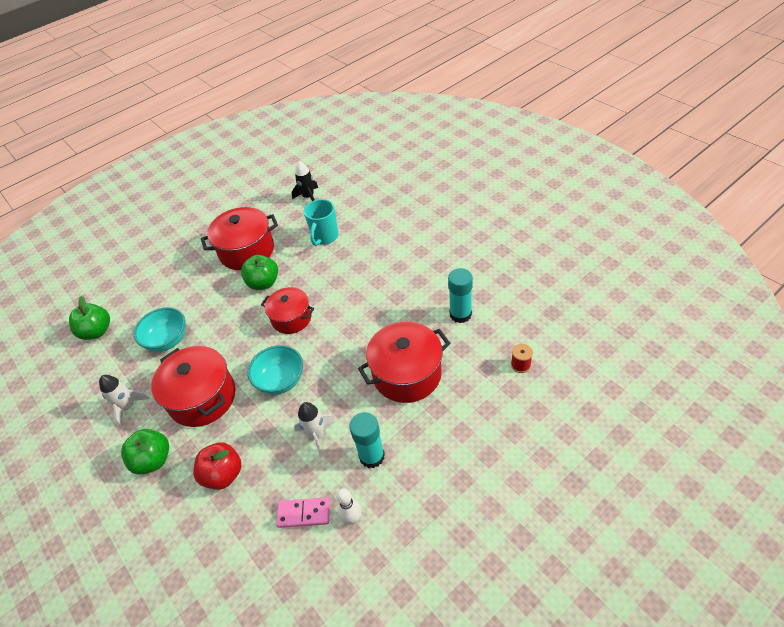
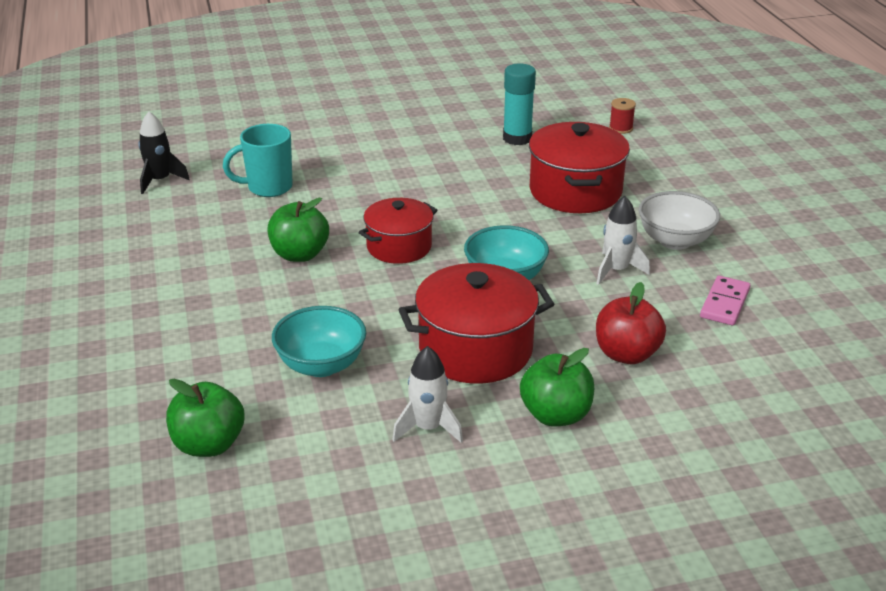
camera: 70 degrees left, 15 degrees down
red pot [201,207,278,270] -> none
turquoise mug [304,199,338,246] -> turquoise mug turned 120 degrees clockwise [223,124,293,197]
white bowling pin [336,488,362,524] -> none
turquoise glue stick [349,412,385,468] -> white bowl [638,191,720,250]

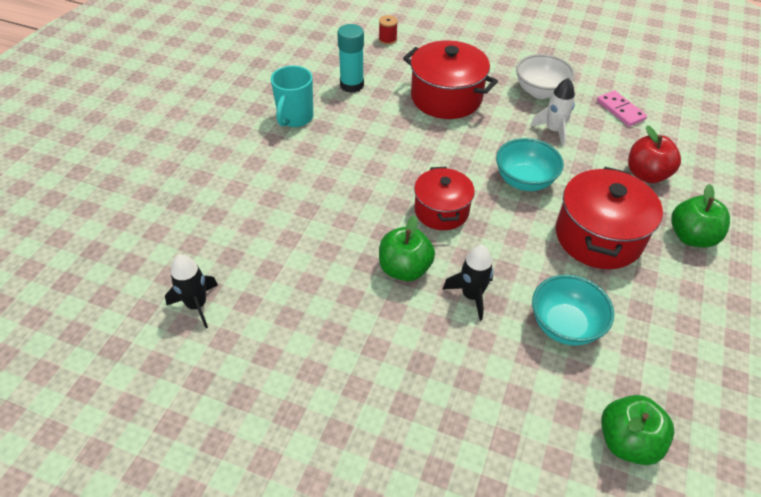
camera: 55 degrees left, 15 degrees up
turquoise mug [223,124,293,197] -> turquoise mug moved to [271,66,313,127]
white rocket [392,346,463,443] -> none
none -> black rocket [442,245,493,321]

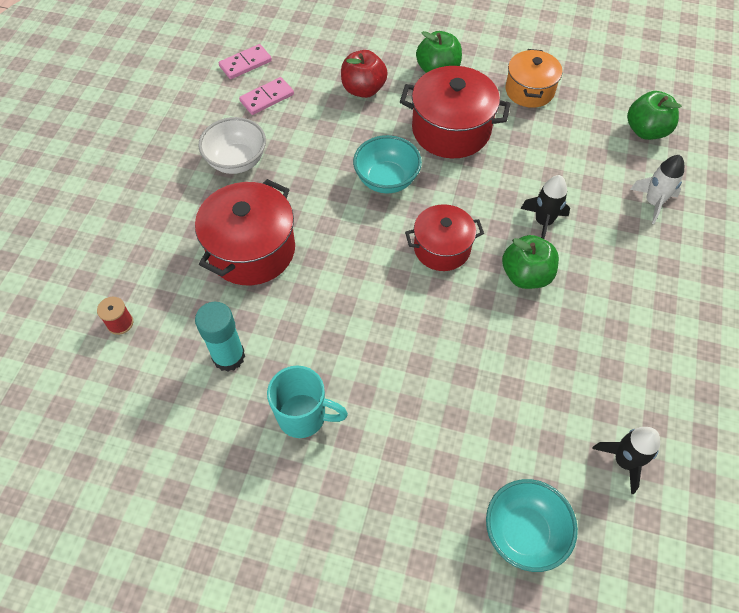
camera: 95 degrees left, 10 degrees up
white rocket [530,78,575,146] -> white rocket moved to [630,155,684,224]
turquoise bowl [532,275,614,346] -> turquoise bowl moved to [486,479,578,572]
none -> pink domino [219,44,272,79]
none -> orange pot [505,49,562,108]

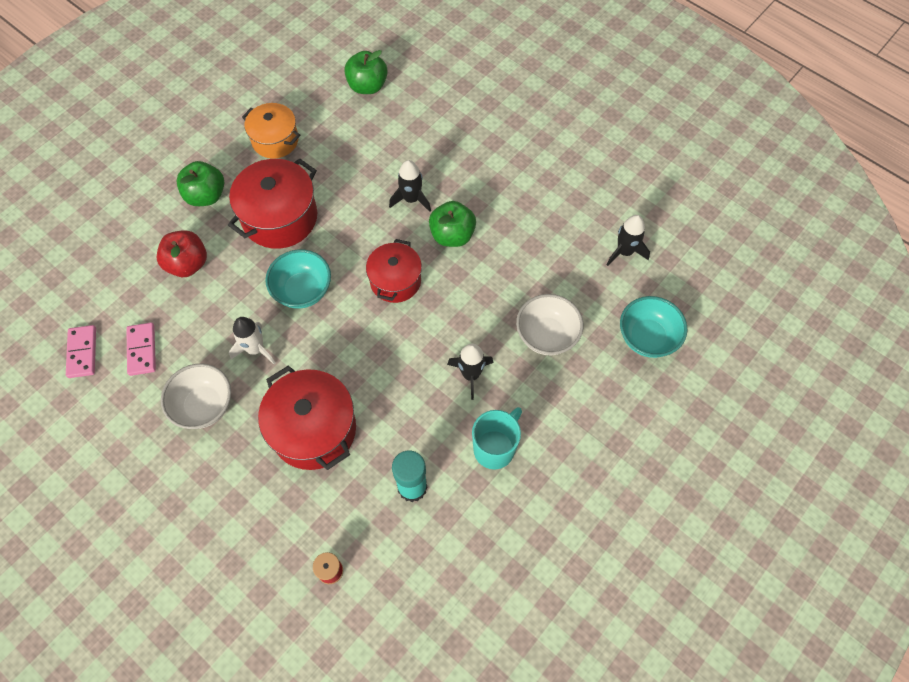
camera: 65 degrees left, 5 degrees up
white rocket [630,155,684,224] -> white rocket moved to [229,317,275,364]
none -> black rocket [447,343,493,400]
none -> white bowl [516,294,583,355]

